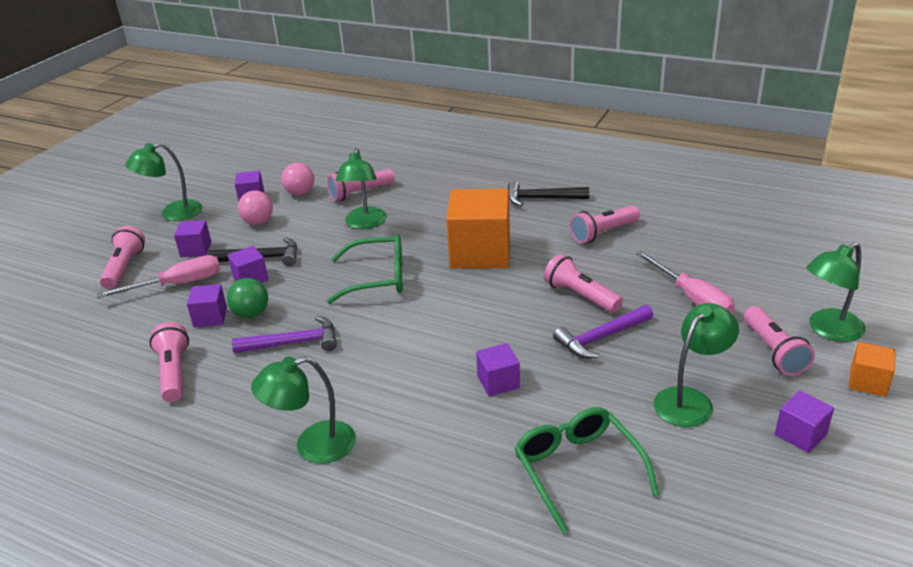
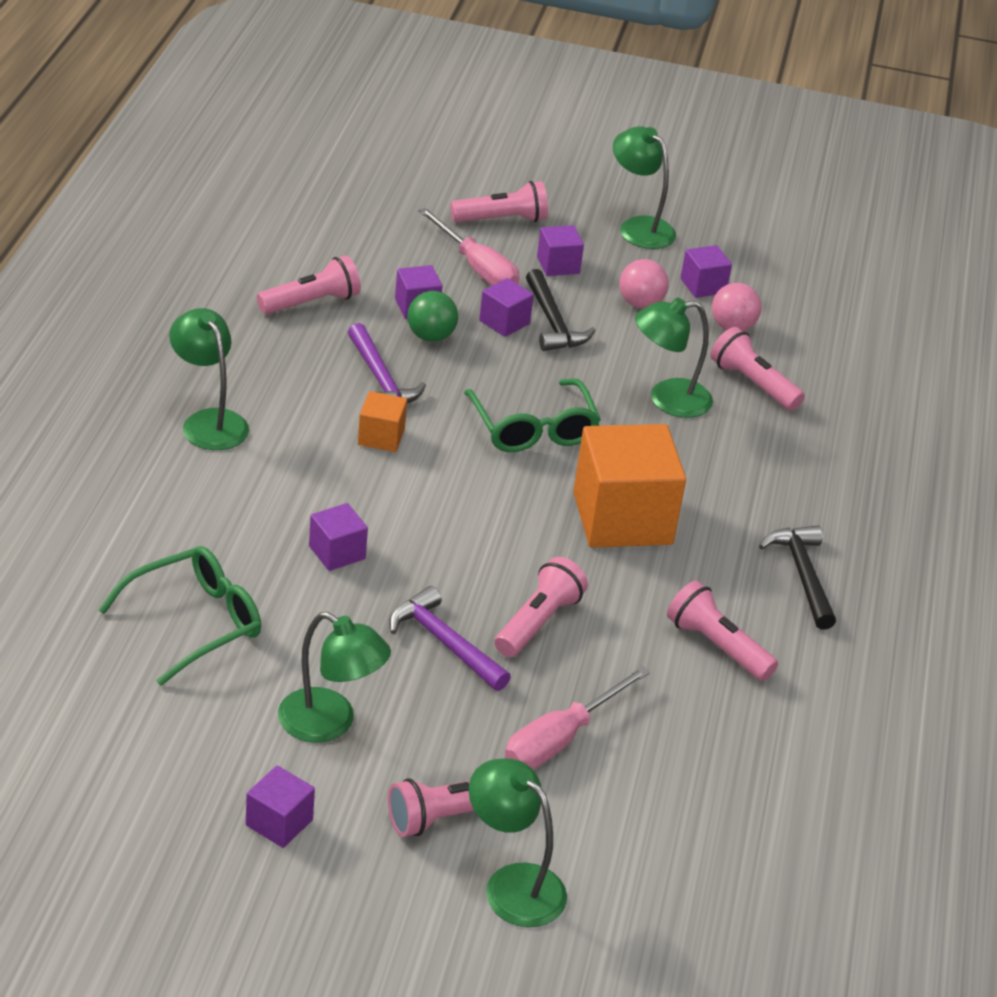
camera: 70 degrees right, 5 degrees up
orange cube [849,342,896,397] -> orange cube moved to [358,391,407,452]

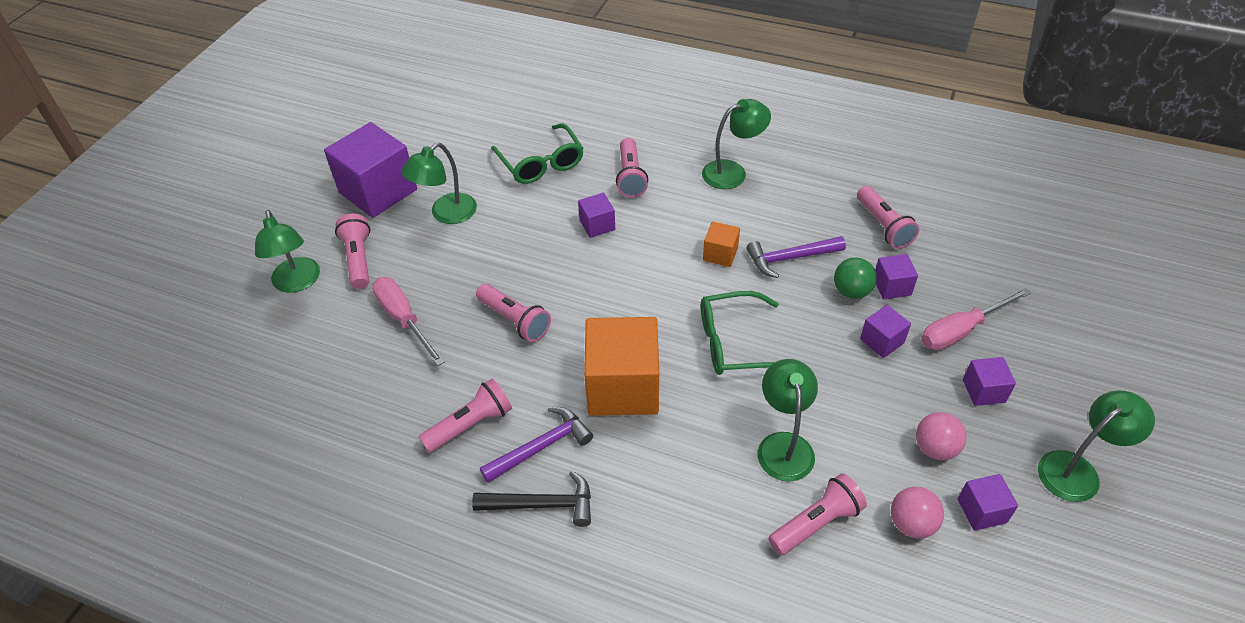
camera: 105 degrees right, 10 degrees up
purple cube [246,765,315,848] -> purple cube [324,122,417,218], size x2.12
purple hammer [389,586,511,691] -> purple hammer moved to [480,407,593,483]
pink flashlight [450,181,548,222] -> pink flashlight moved to [616,138,648,198]
green lamp [469,759,567,927] -> green lamp turned 105 degrees clockwise [255,210,320,293]
black hammer [526,269,596,351] -> none

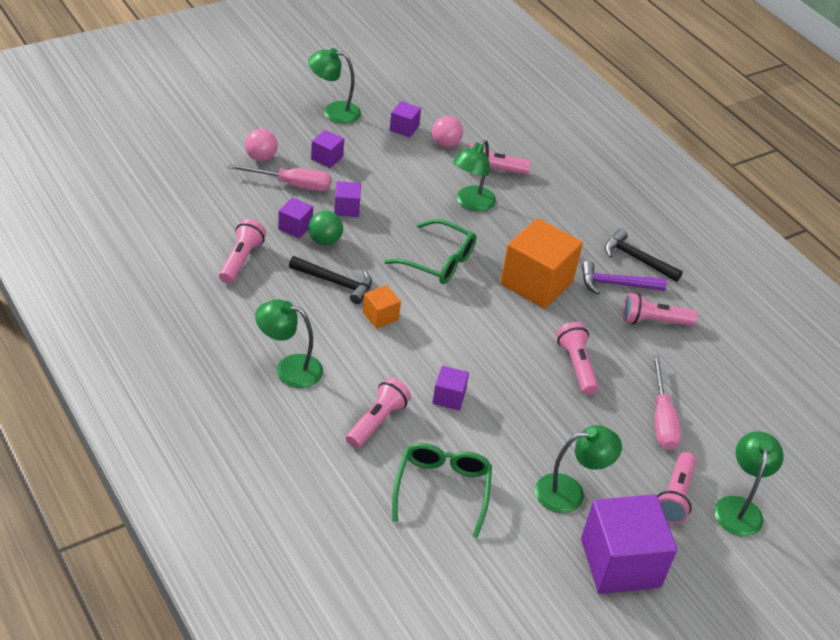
camera: 150 degrees left, 5 degrees down
purple hammer [746,236,846,278] -> black hammer [289,256,372,304]
pink ball [916,412,967,460] -> pink ball moved to [245,129,278,161]

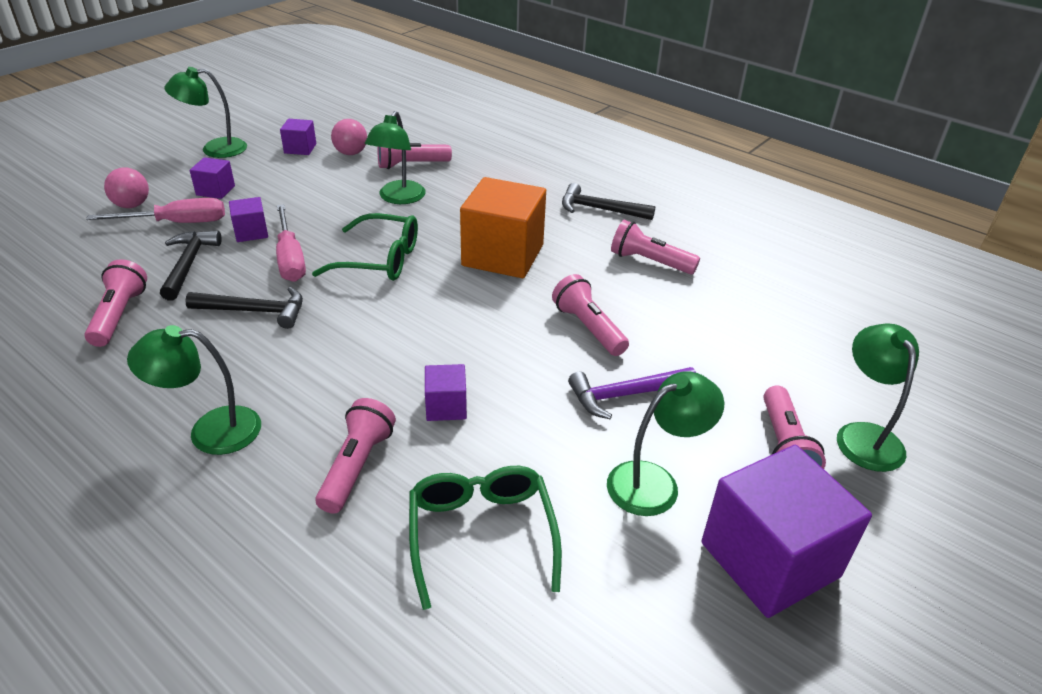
camera: 15 degrees left, 5 degrees down
purple cube [278,197,313,239] -> black hammer [160,231,222,300]
green ball [308,211,343,245] -> none
orange cube [363,285,401,329] -> none
purple hammer [582,261,667,295] -> purple hammer moved to [568,367,696,419]
pink flashlight [623,293,698,326] -> pink flashlight turned 45 degrees clockwise [611,220,700,275]
pink screwdriver [652,355,681,450] -> pink screwdriver moved to [276,204,306,282]

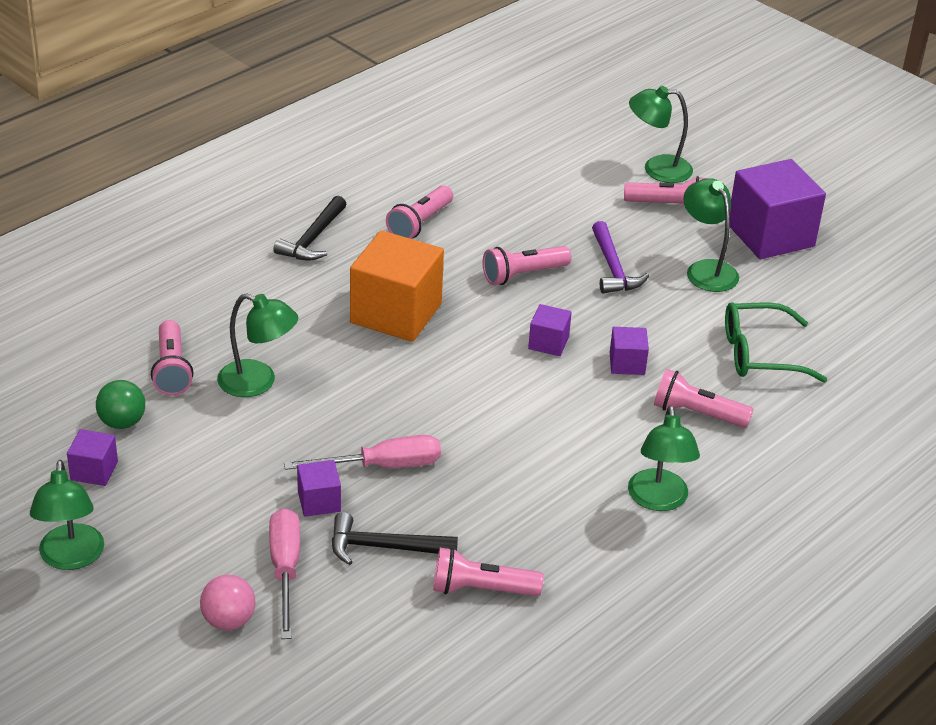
camera: 85 degrees left, 0 degrees up
black hammer [185,287,303,329] -> none
purple cube [190,157,235,199] -> purple cube moved to [528,304,572,356]
green glasses [312,213,418,281] -> none
pink ball [331,119,367,155] -> green ball [96,380,145,429]

